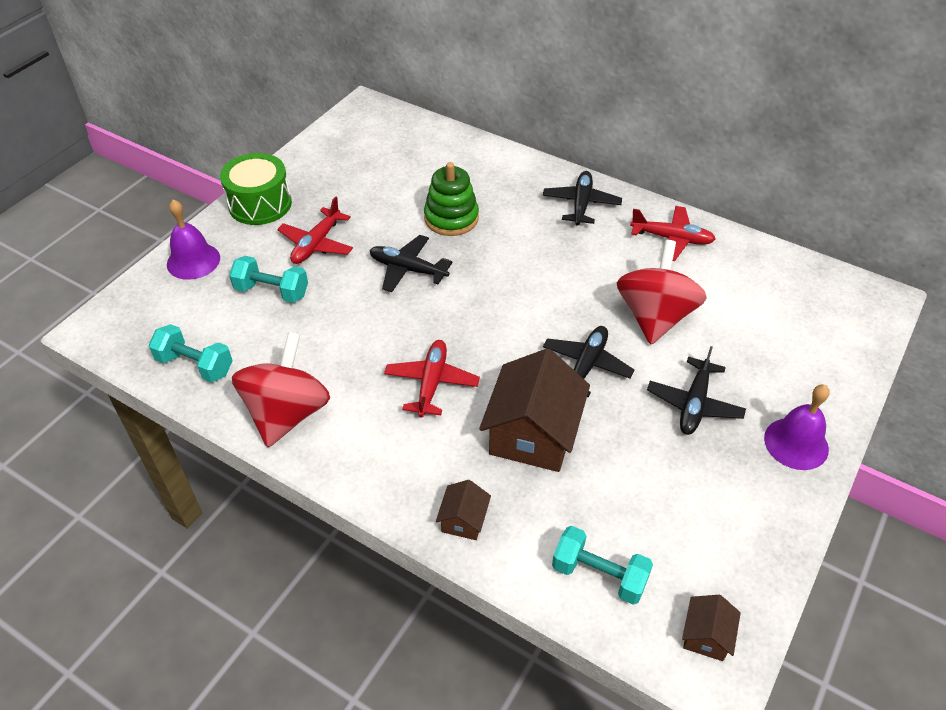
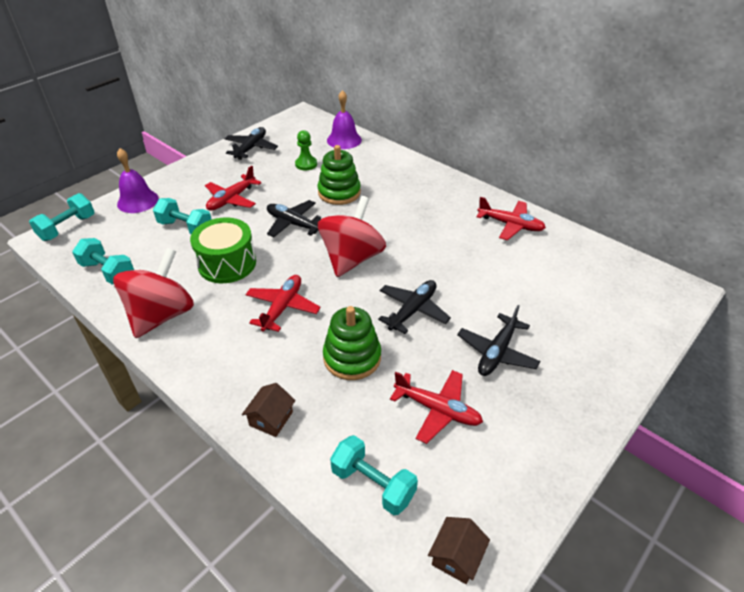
camera: 10 degrees right, 5 degrees down
green drum [220,153,292,225] -> green drum moved to [190,217,256,283]
brown house [479,348,590,472] -> green stacking toy [323,306,381,380]
black plane [543,171,622,226] -> black plane moved to [225,127,278,160]
red spinning top [616,240,707,345] -> red spinning top moved to [318,196,386,277]
purple bell [764,385,830,470] -> purple bell moved to [327,90,362,149]
none -> turquoise dumbbell [29,193,95,241]
none -> green pawn [295,130,317,170]
none -> red plane [390,370,483,444]

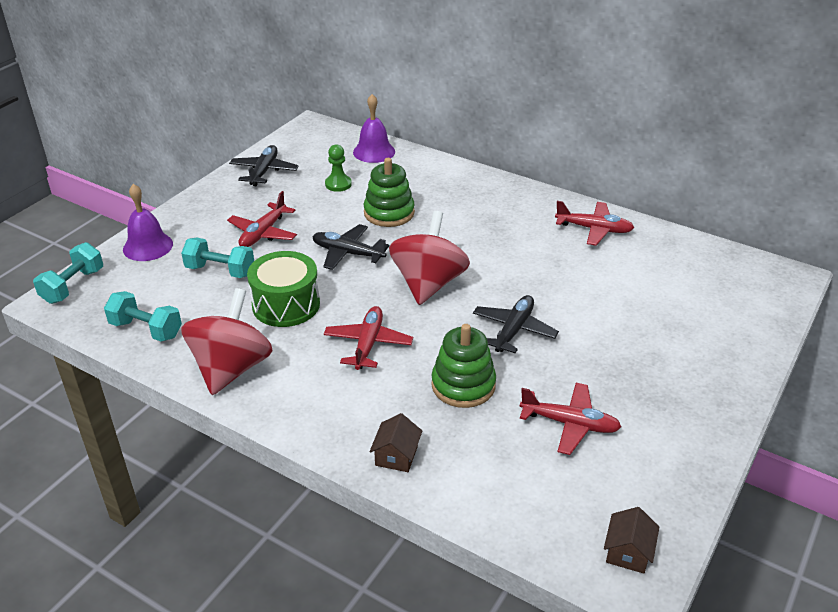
camera: 10 degrees left, 5 degrees down
turquoise dumbbell [330,435,418,515] -> none
black plane [457,305,541,376] -> none

